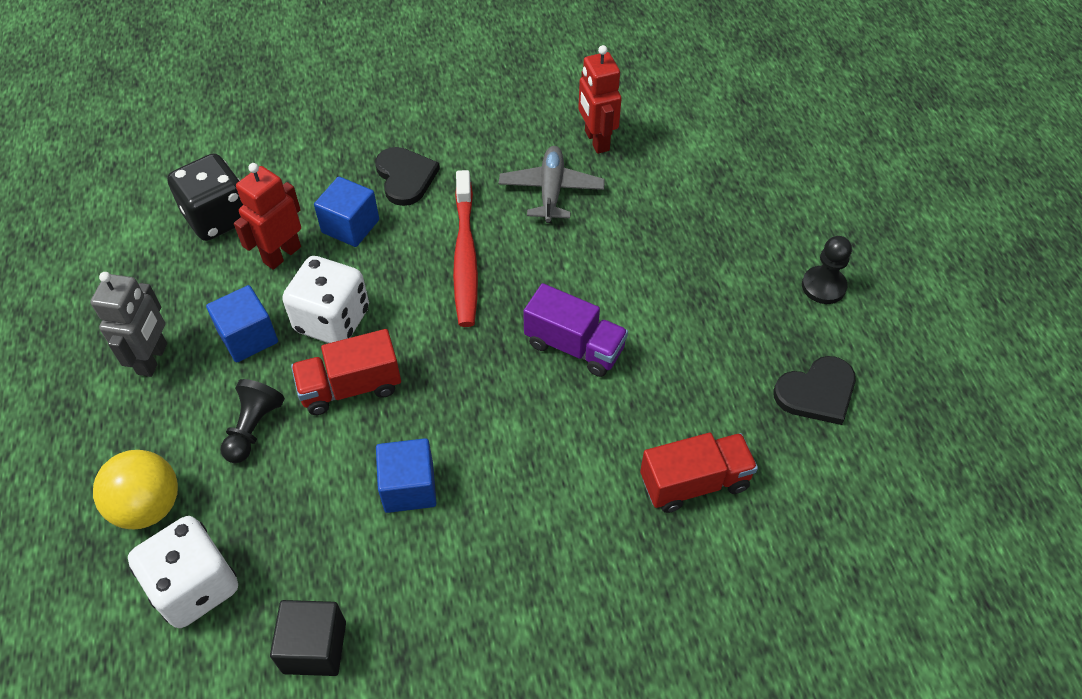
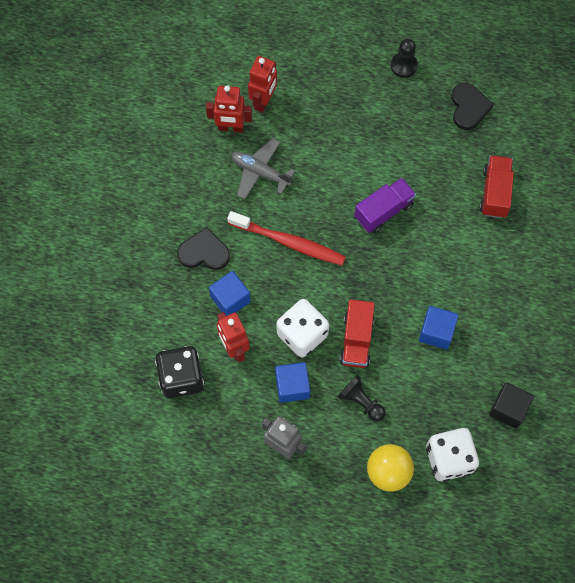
camera: 65 degrees left, 15 degrees up
none -> red robot [248,56,277,113]

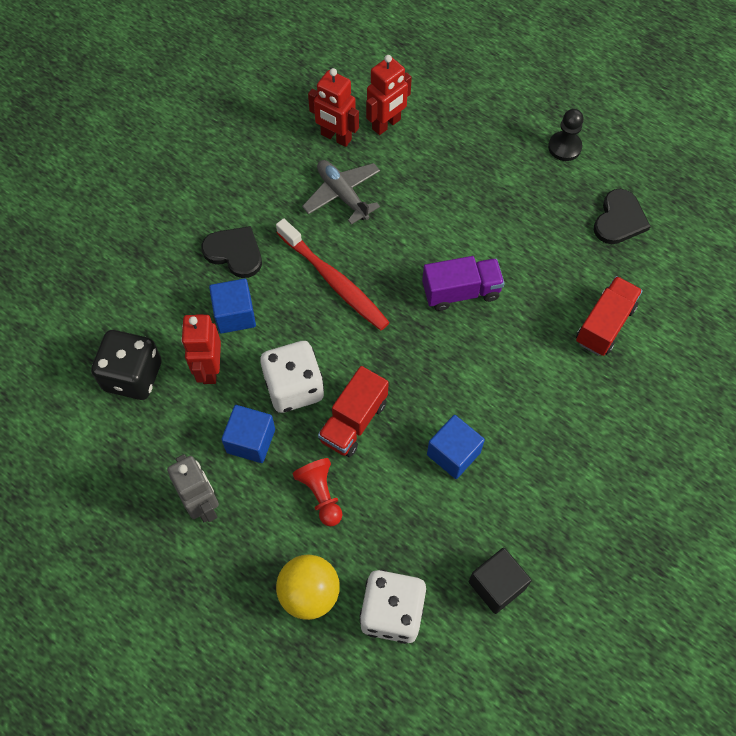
camera: 25 degrees right, 5 degrees down
black pawn [337,375,386,422] -> red pawn [292,458,342,526]

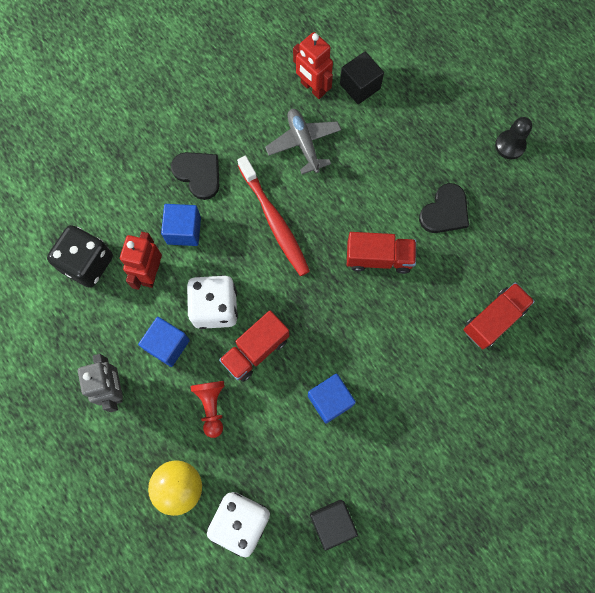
camera: 15 degrees right, 10 degrees up
red robot [366,55,412,135] -> black cube [340,52,384,104]
purple truck [422,256,505,311] -> red truck [347,232,416,274]
black heart [594,189,651,244] -> black heart moved to [419,183,469,233]

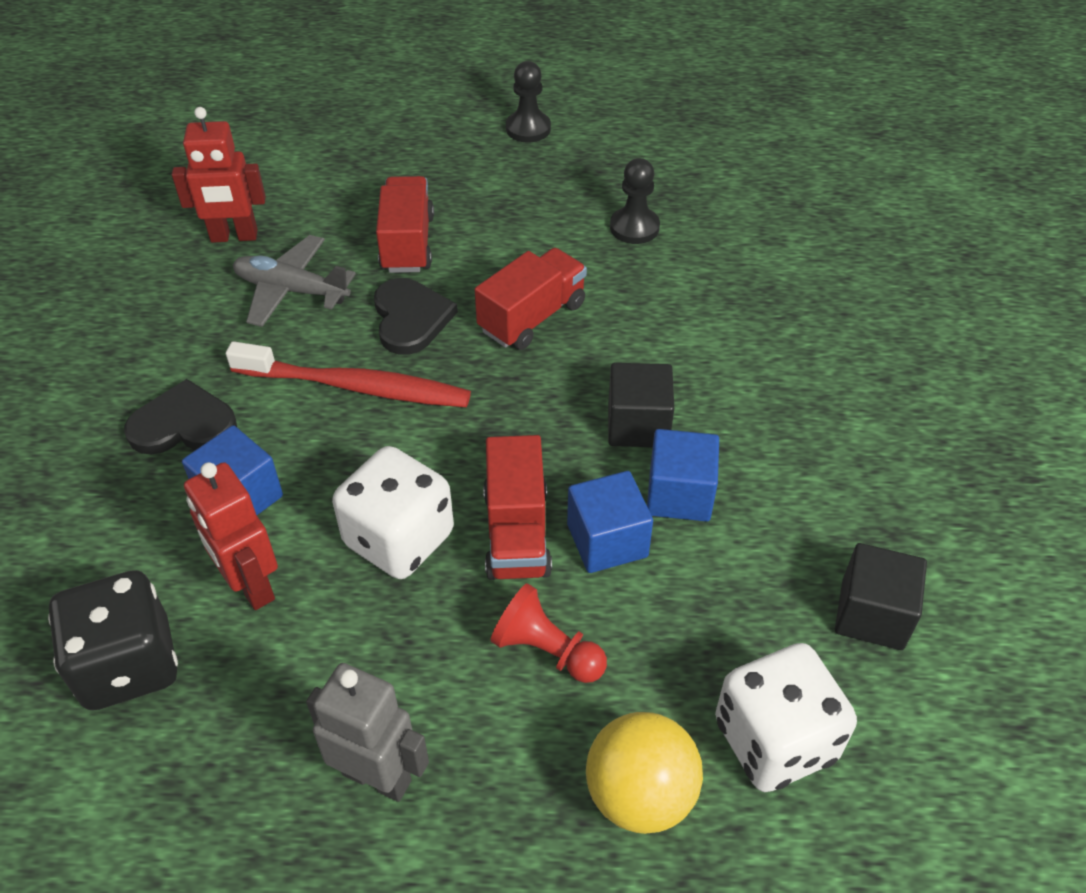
camera: 50 degrees left, 25 degrees down
blue cube [138,317,190,367] -> blue cube moved to [567,471,653,573]
black cube [340,52,384,104] -> black cube moved to [608,363,674,447]
black heart [419,183,469,233] -> black heart moved to [374,278,458,355]
red truck [464,282,535,349] -> red truck moved to [376,176,434,273]
none -> black pawn [610,158,660,244]

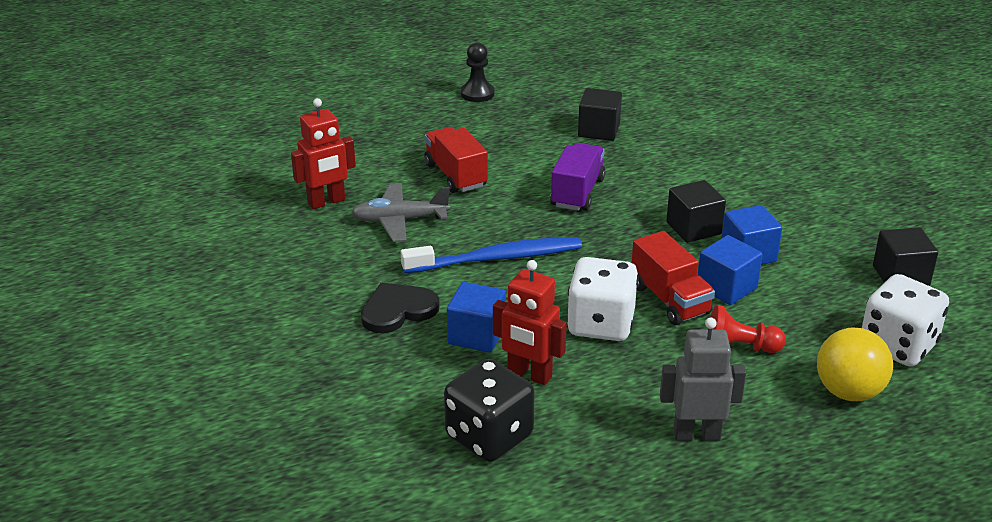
camera: 25 degrees left, 15 degrees down
red toothbrush [226,341,471,407] -> blue toothbrush [401,237,582,273]
black heart [374,278,458,355] -> none
red truck [475,248,587,350] -> purple truck [550,143,605,211]
black pawn [610,158,660,244] -> black cube [578,88,622,141]

